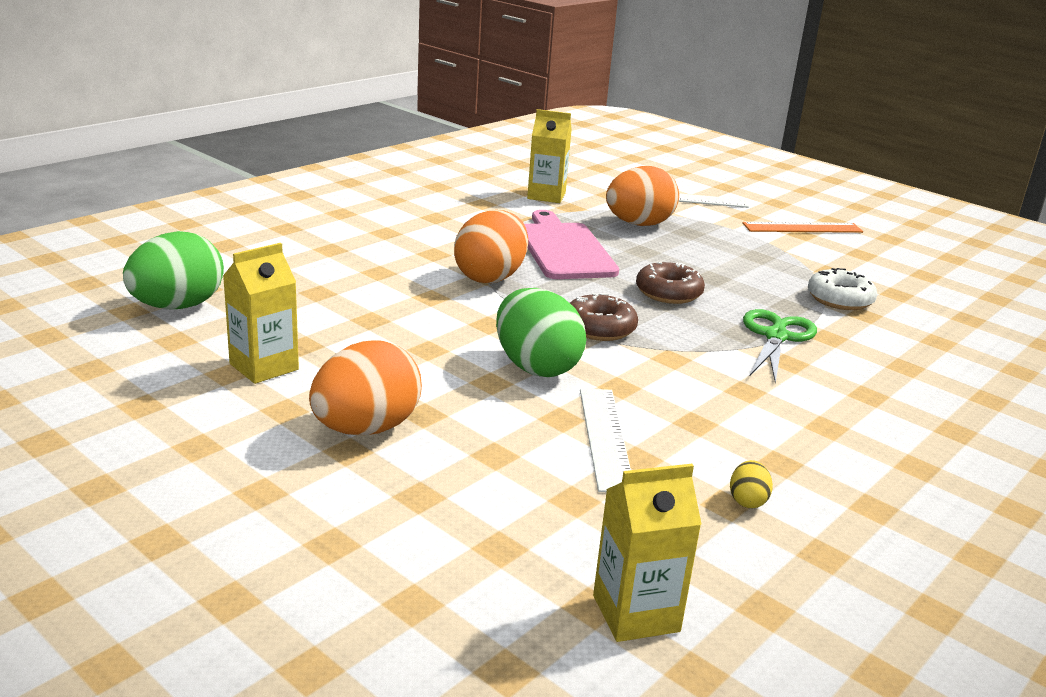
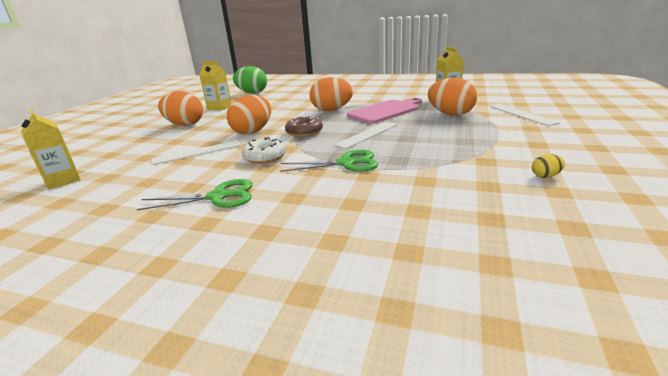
camera: 70 degrees right, 0 degrees up
green egg [496,288,586,377] -> orange egg [227,95,271,134]
brown donut [636,262,705,304] -> white ruler [334,122,398,149]
yellow egg [730,460,773,508] -> yellow egg moved to [532,154,565,178]
orange ruler [742,222,863,233] -> none
white donut [808,268,877,310] -> white donut moved to [242,137,286,164]
none -> green scissors [137,179,253,210]

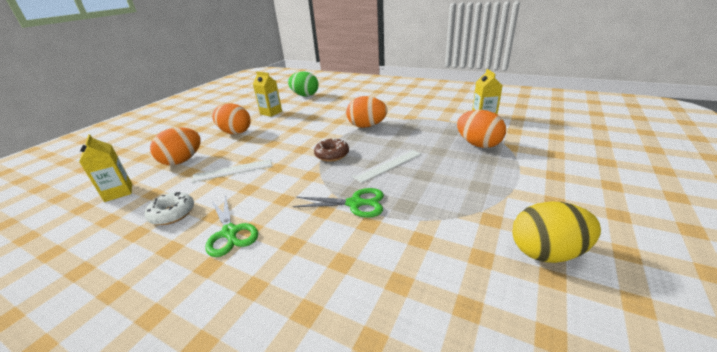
camera: 10 degrees right, 5 degrees up
green scissors [137,179,253,210] -> green scissors turned 60 degrees clockwise [205,195,258,257]
orange egg [227,95,271,134] -> orange egg moved to [150,127,201,165]
white donut [242,137,286,164] -> white donut moved to [145,192,194,225]
pink cutting board [347,98,422,124] -> none
white ruler [489,104,560,126] -> none
yellow egg [532,154,565,178] -> yellow egg [512,202,601,263], size x2.35

